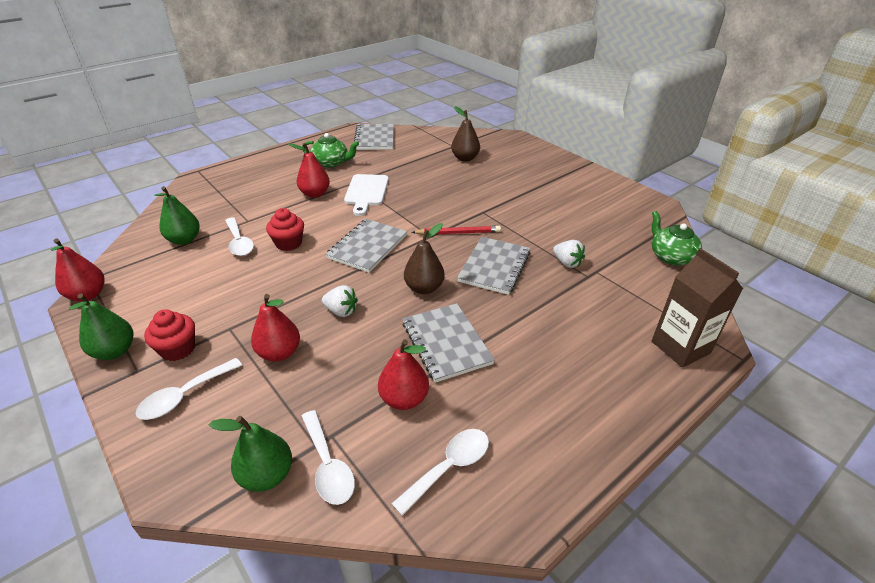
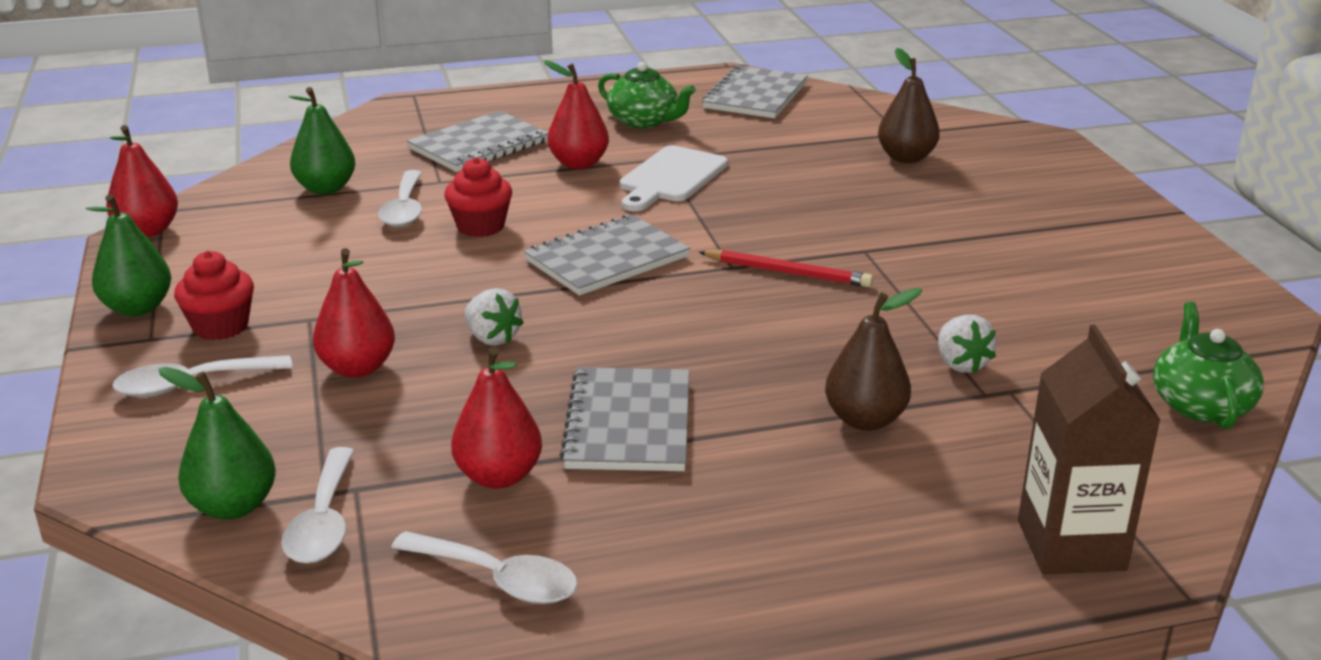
camera: 25 degrees right, 10 degrees down
white spoon [391,429,489,516] -> white spoon turned 45 degrees clockwise [391,531,578,604]
brown pear [404,223,445,294] -> brown pear moved to [825,288,922,431]
grey notebook [457,237,530,295] -> grey notebook moved to [407,111,548,172]

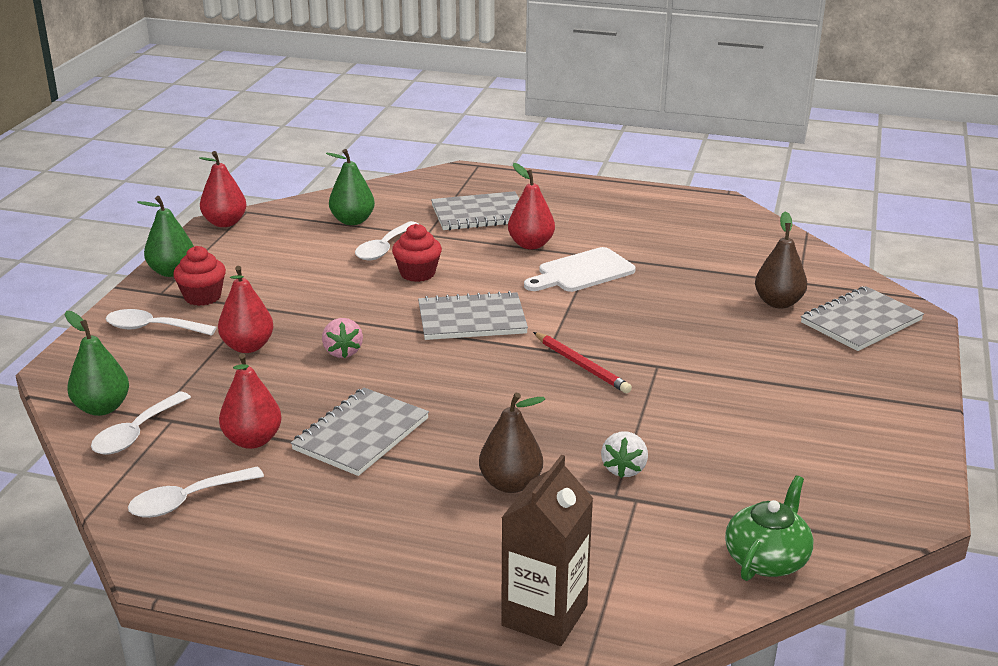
camera: 30 degrees right, 0 degrees up
white spoon [391,531,578,604] -> white spoon turned 90 degrees clockwise [128,467,264,518]
white strawberry [465,288,524,346] -> pink strawberry [322,318,363,358]
green teapot [598,62,696,129] -> none
grey notebook [702,65,808,118] -> grey notebook moved to [801,286,924,351]

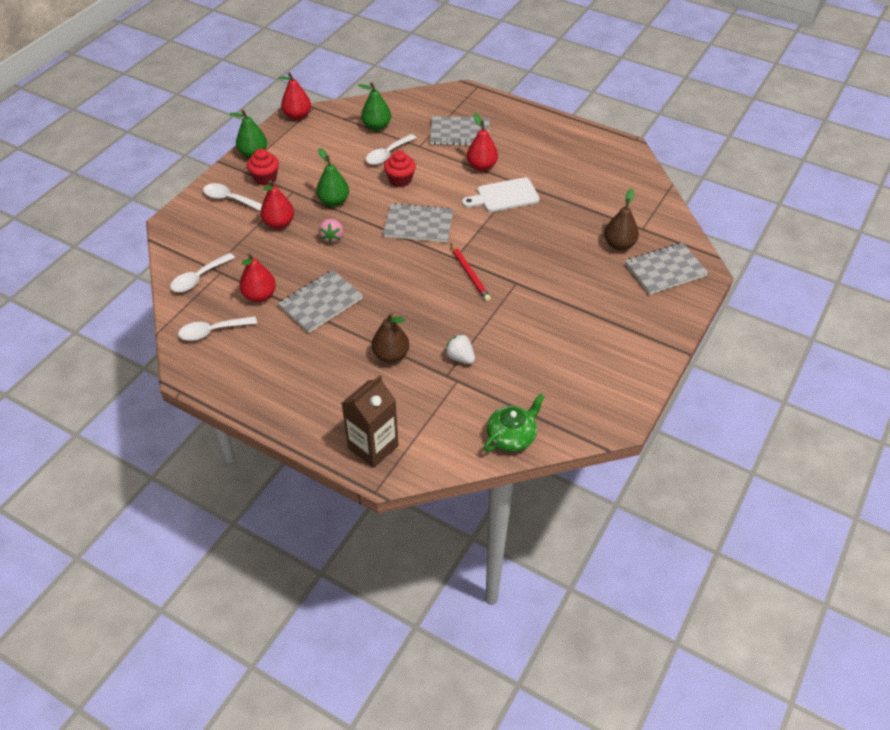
camera: 15 degrees right, 20 degrees up
green pear [65,311,129,416] -> green pear moved to [316,148,349,207]
white strawberry [601,431,648,478] -> white strawberry turned 105 degrees clockwise [445,334,475,364]

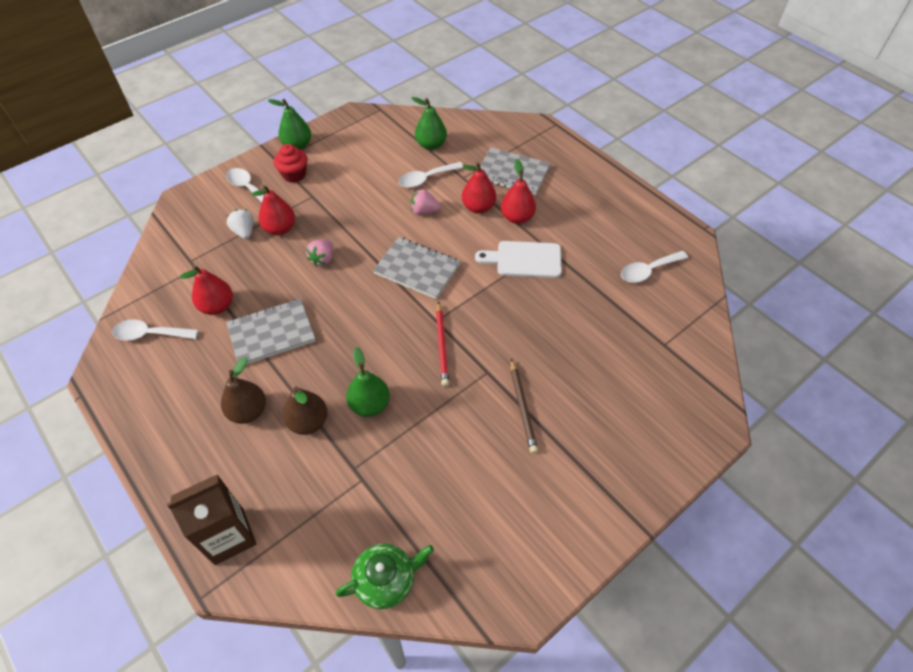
camera: 20 degrees right, 5 degrees up
white spoon [170,253,235,292] -> white spoon moved to [621,251,688,283]
red pear [278,72,311,120] -> red pear moved to [462,162,496,214]
green pear [316,148,349,207] -> green pear moved to [346,347,390,417]
red cupcake [384,150,416,187] -> pink strawberry [411,189,441,215]
white strawberry [445,334,475,364] -> white strawberry moved to [227,209,254,239]
brown pear [604,188,639,250] -> brown pear moved to [221,357,266,424]
grey notebook [625,242,708,295] -> none
none -> brown pencil [511,358,538,454]

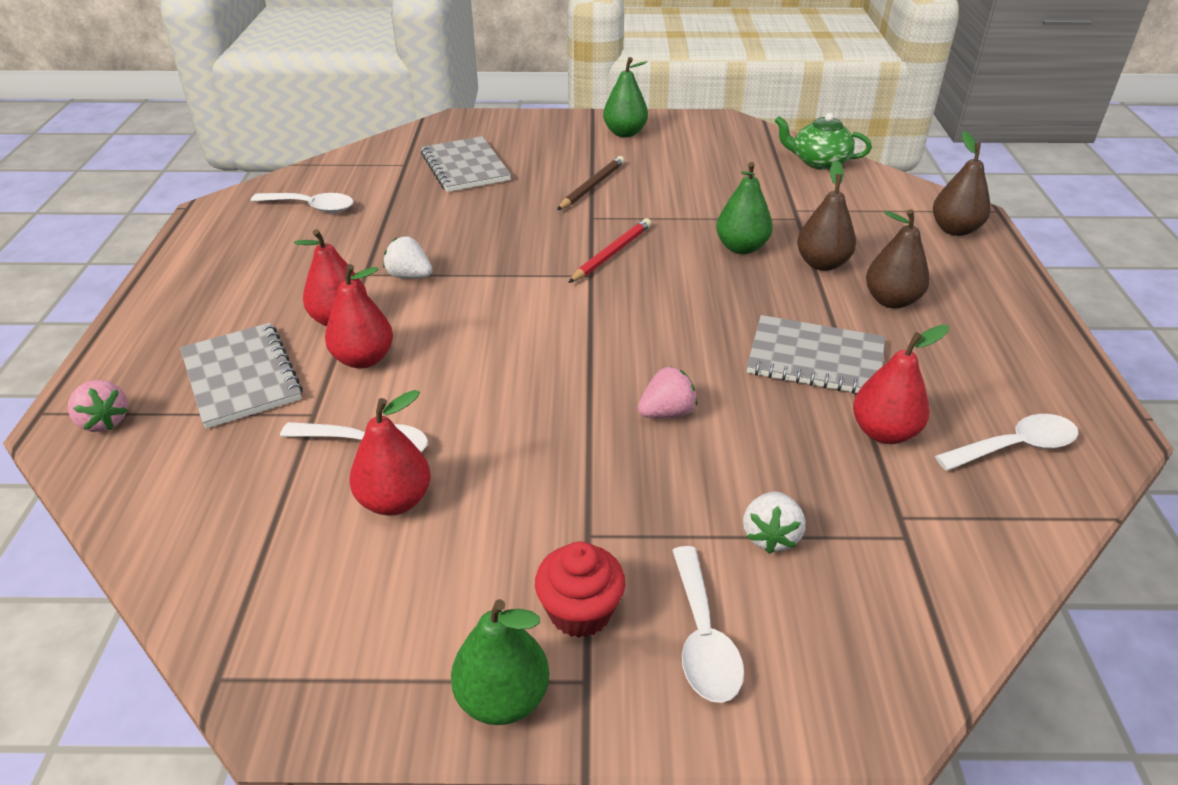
camera: 140 degrees left, 15 degrees down
white spoon [112,319,199,341] -> white spoon turned 60 degrees counterclockwise [935,414,1078,471]
brown carton [167,474,256,565] -> brown pear [933,131,991,236]
red pear [252,185,295,235] -> red pear moved to [349,390,431,516]
grey notebook [373,237,461,299] -> grey notebook moved to [421,136,511,192]
pink strawberry [411,189,441,215] -> pink strawberry moved to [68,380,128,432]
green pear [412,97,447,150] -> green pear moved to [603,57,648,137]
white cutting board [475,241,562,278] -> white strawberry [383,236,432,279]

